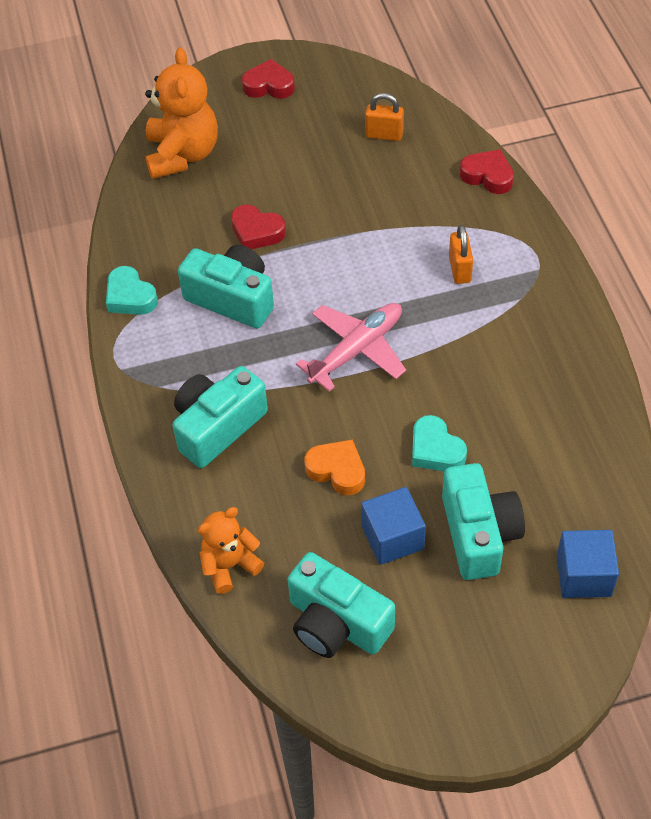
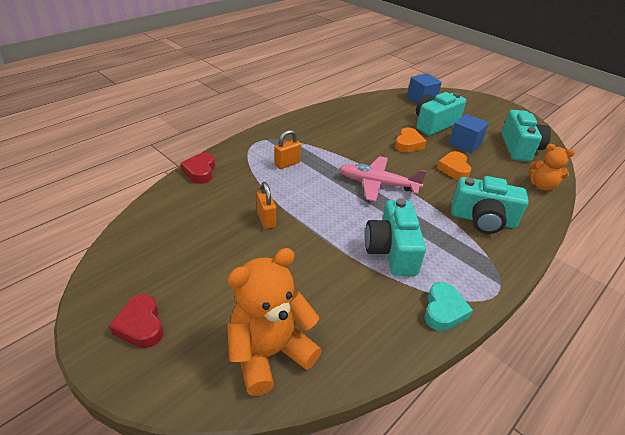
camera: 125 degrees left, 15 degrees down
red heart [231,204,286,249] -> none
orange padlock [365,93,404,141] -> orange padlock moved to [256,182,276,229]
turquoise heart [412,415,467,471] -> orange heart [395,128,427,153]

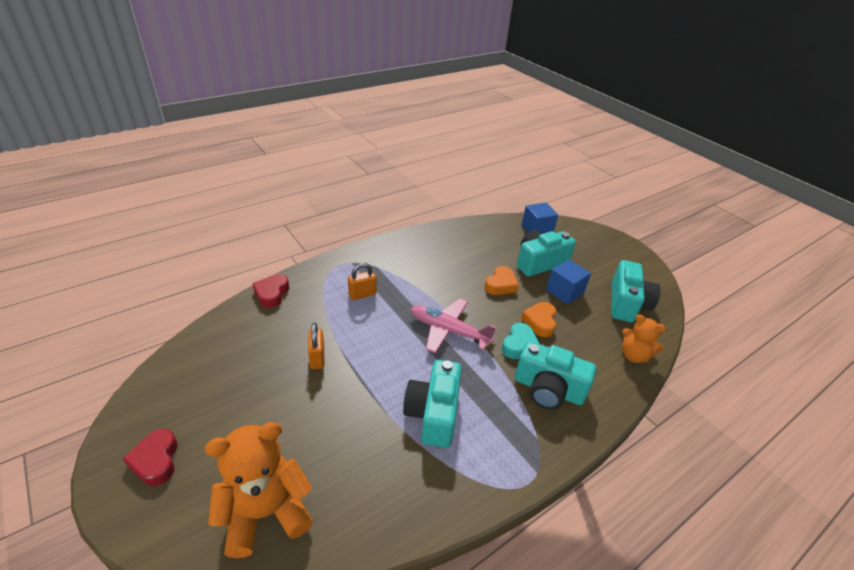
camera: 10 degrees right, 0 degrees up
turquoise heart [425,282,473,331] -> turquoise heart moved to [502,323,540,359]

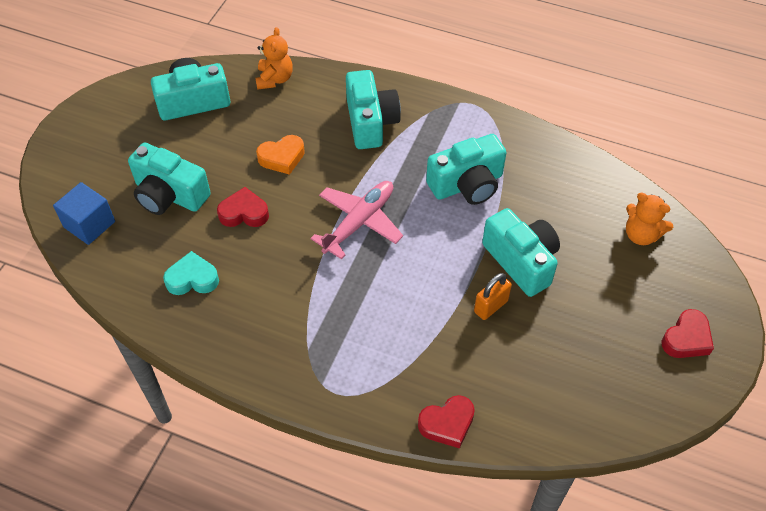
camera: 120 degrees left, 15 degrees up
orange teddy bear [205,422,313,558] -> orange teddy bear [626,193,673,245], size x0.60
orange padlock [348,263,376,300] -> none
pink plane [410,298,496,353] -> pink plane turned 135 degrees counterclockwise [311,181,403,260]
orange heart [485,266,519,295] -> red heart [217,187,269,227]
turquoise heart [502,323,540,359] -> turquoise heart moved to [163,251,219,295]
blue cube [546,259,591,304] -> none
none -> turquoise camera [482,208,560,297]

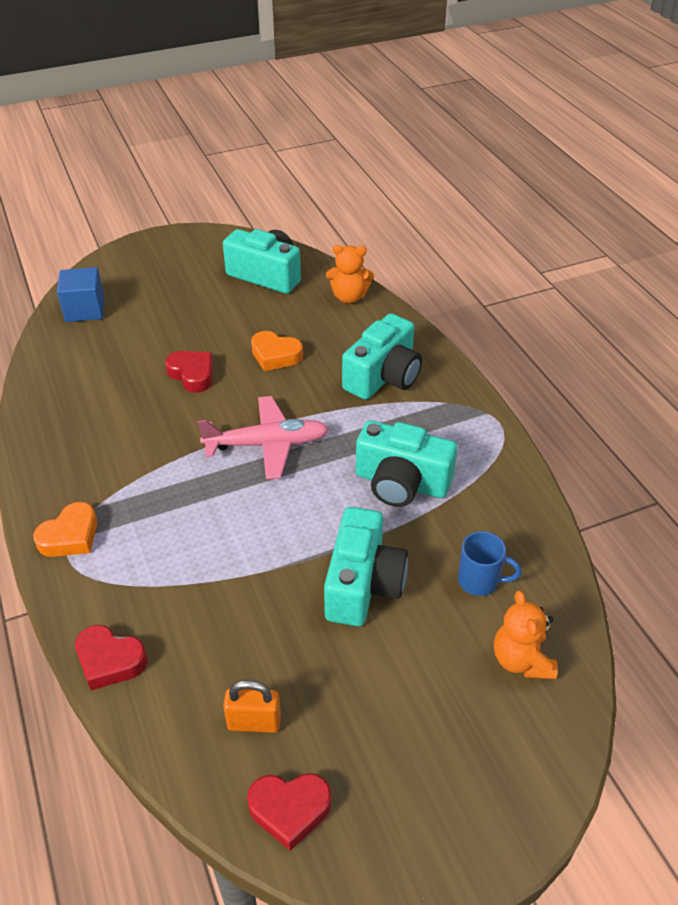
camera: 45 degrees right, 10 degrees down
turquoise camera [128,143,211,215] -> none
turquoise heart [163,251,219,295] -> none
orange teddy bear [255,27,293,90] -> orange teddy bear turned 45 degrees clockwise [326,245,374,303]
orange padlock [474,273,512,320] -> orange padlock moved to [223,680,281,733]
red heart [662,309,714,358] -> red heart moved to [247,773,331,851]
none -> orange heart [33,502,97,557]
none -> blue mug [458,531,522,596]

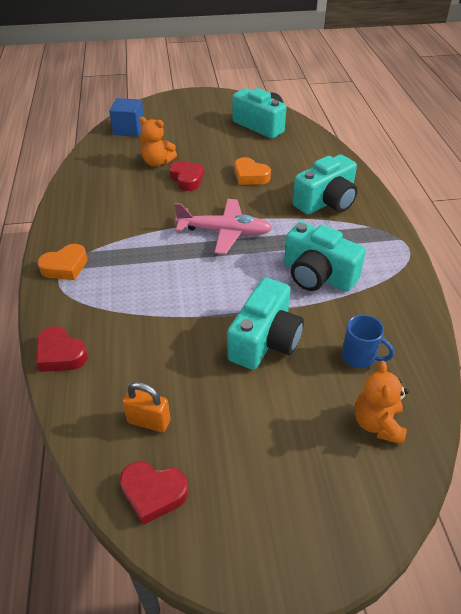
camera: 15 degrees right, 0 degrees up
orange teddy bear [326,245,374,303] -> orange teddy bear moved to [139,117,177,167]

